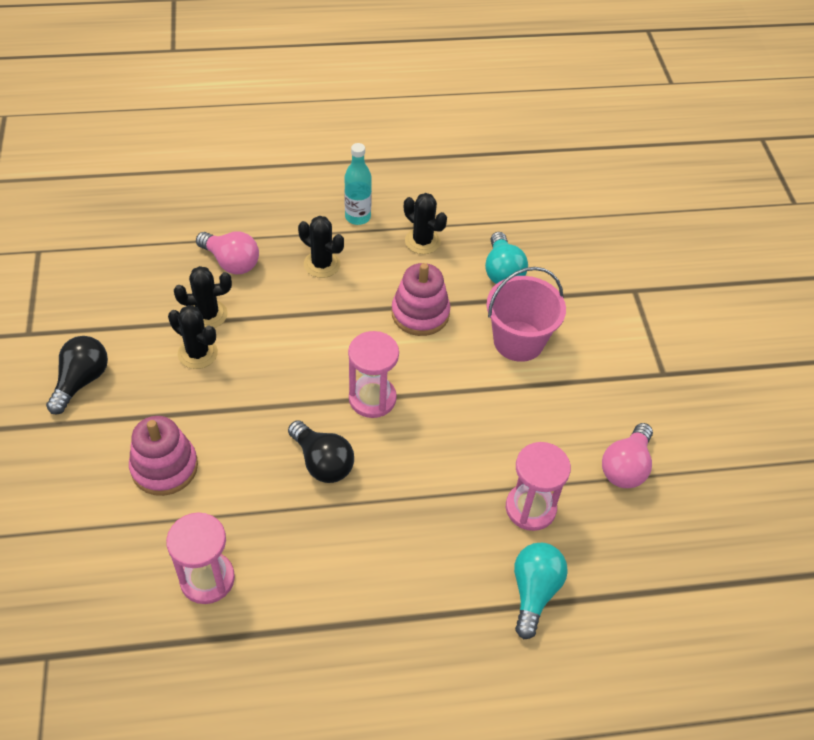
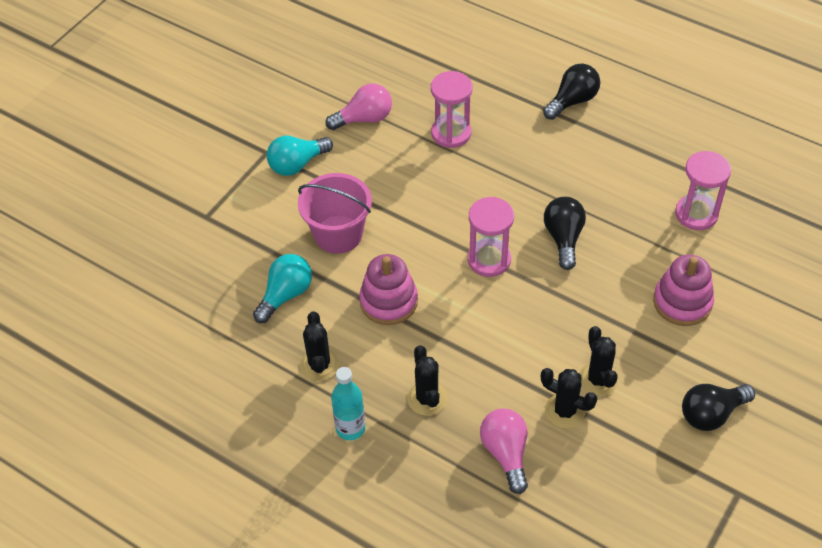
camera: 135 degrees left, 0 degrees up
turquoise light bulb [514,543,568,639] -> turquoise light bulb moved to [267,136,333,176]
none -> black light bulb [543,63,600,120]

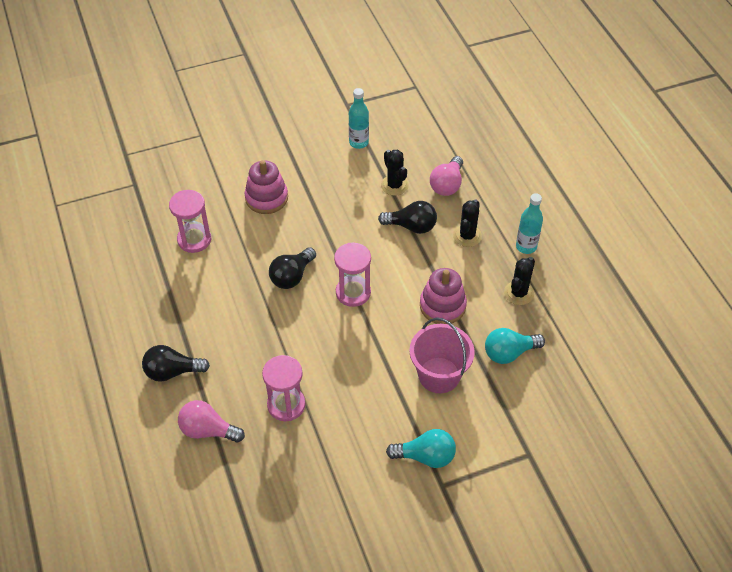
camera: 145 degrees left, 0 degrees up
pink light bulb [326,83,392,130] -> pink light bulb moved to [178,400,245,443]
black cactus [579,326,618,396] -> none
black light bulb [682,384,755,431] -> black light bulb moved to [378,201,437,234]
none -> turquoise bottle [349,88,369,149]

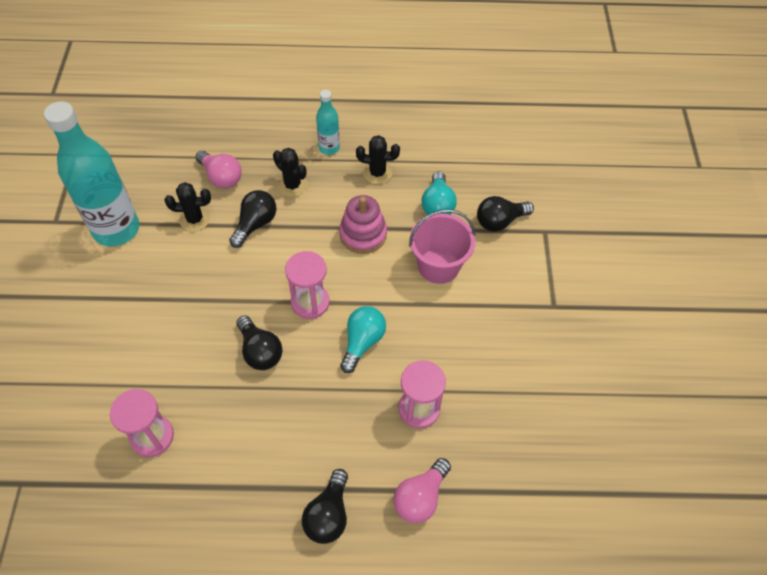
camera: 70 degrees left, 5 degrees up
pink stacking toy [244,160,288,214] -> none
turquoise bottle [349,88,369,149] -> turquoise bottle [44,101,139,246], size x2.06
turquoise light bulb [386,429,456,468] -> turquoise light bulb moved to [340,306,386,373]
black cactus [504,257,535,305] -> black cactus turned 45 degrees counterclockwise [356,135,400,184]
none -> black light bulb [477,196,534,232]

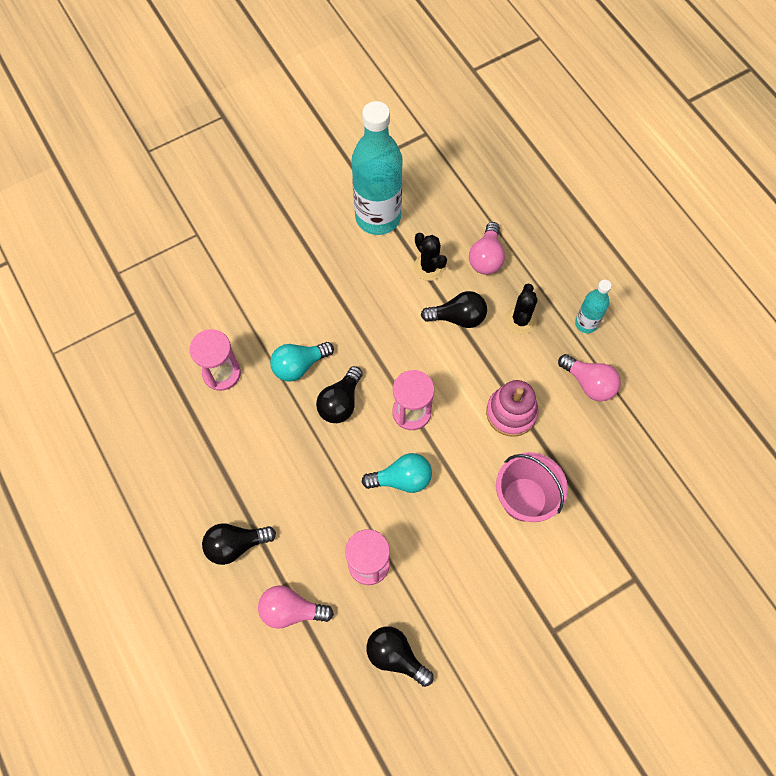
camera: 60 degrees right, 10 degrees up
black cactus [356,135,400,184] -> pink light bulb [558,354,621,401]
turquoise light bulb [421,171,456,215] -> turquoise light bulb moved to [270,342,334,381]
black light bulb [477,196,534,232] -> black light bulb moved to [366,626,434,687]

